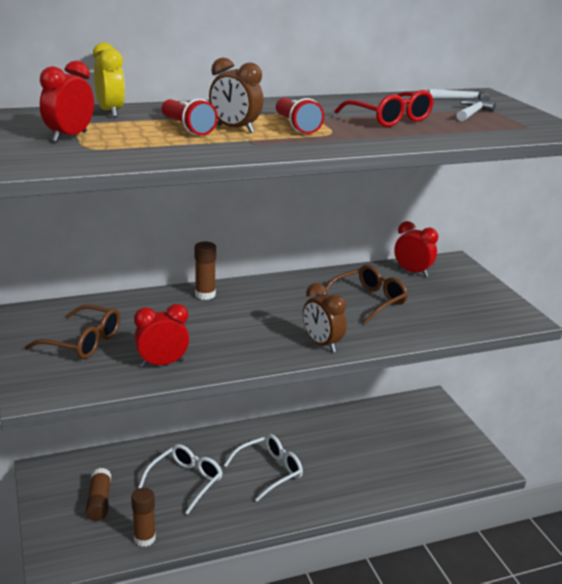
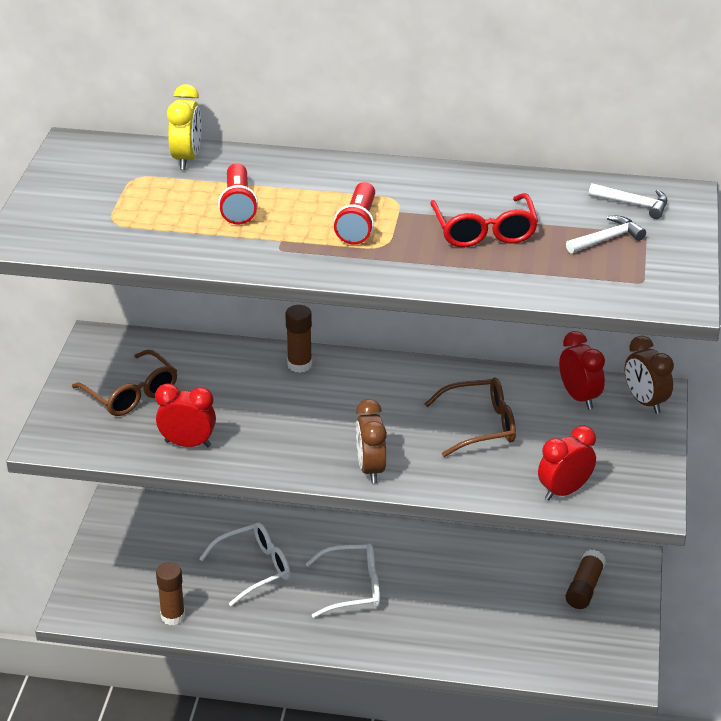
camera: 30 degrees right, 10 degrees up
red clock [40,61,94,142] -> red clock moved to [538,426,596,501]
brown glue stick [85,468,111,521] -> brown glue stick moved to [566,550,606,609]
brown clock [209,58,263,133] -> brown clock moved to [625,336,674,414]

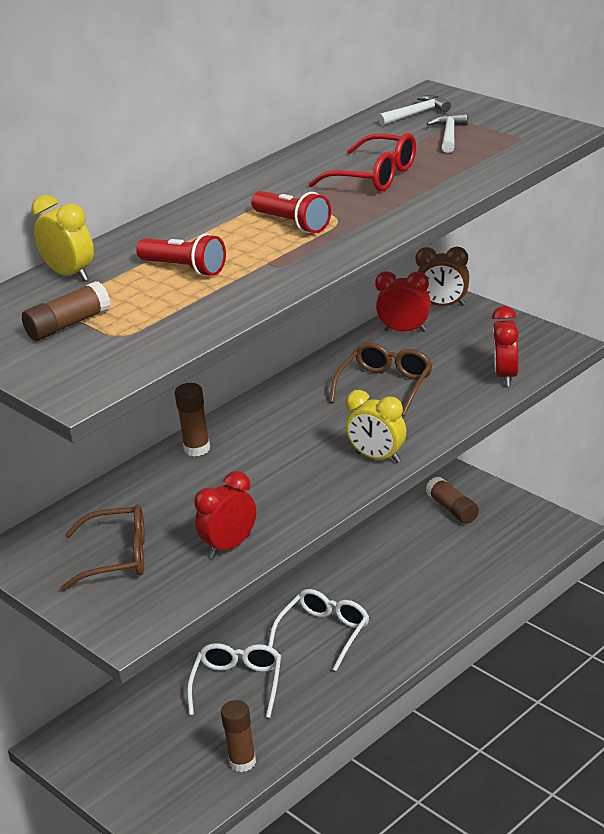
camera: 50 degrees left, 5 degrees down
brown clock [356,399,387,483] -> yellow clock [346,390,406,463]
none -> brown glue stick [22,281,111,341]

